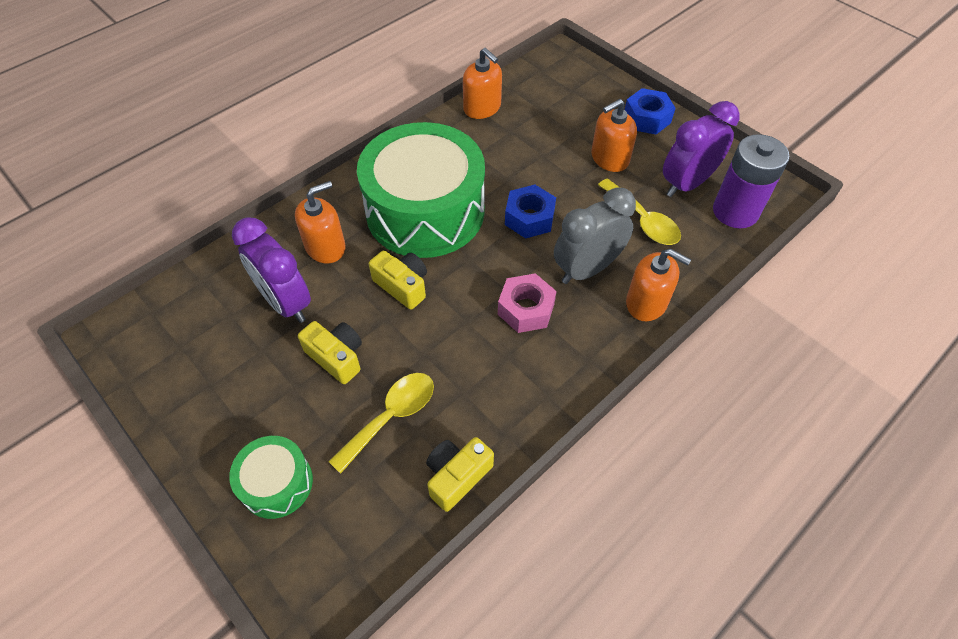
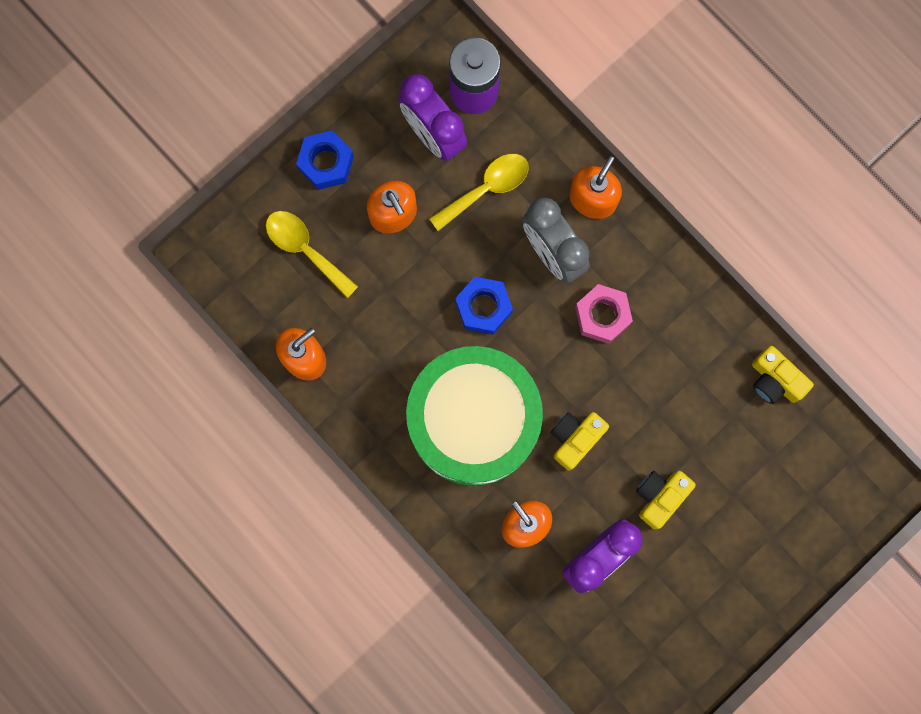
camera: 90 degrees left, 25 degrees up
green drum [229,436,313,519] -> none
yellow spoon [328,373,434,474] -> yellow spoon moved to [266,211,358,298]

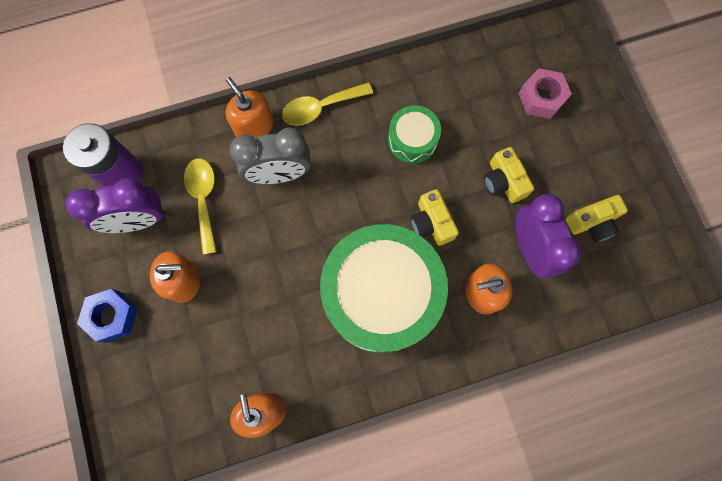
camera: 65 degrees left, 5 degrees down
yellow spoon [266,211,358,298] -> yellow spoon moved to [282,82,373,126]
blue nut [455,277,513,335] -> none
pink nut [575,284,633,344] -> pink nut moved to [518,68,572,119]
yellow camera [752,346,814,404] -> yellow camera moved to [566,195,628,242]
none -> green drum [388,105,441,164]

